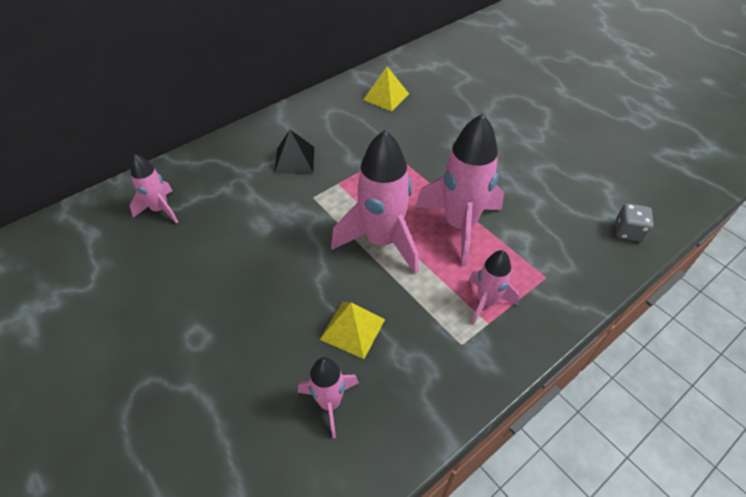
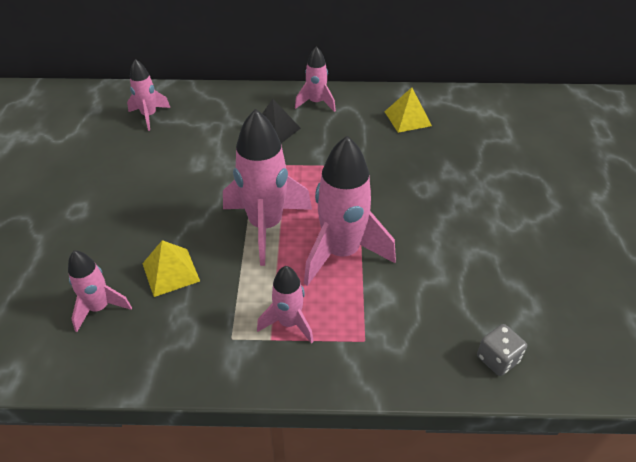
camera: 40 degrees right, 5 degrees down
none -> pink rocket [295,46,336,112]

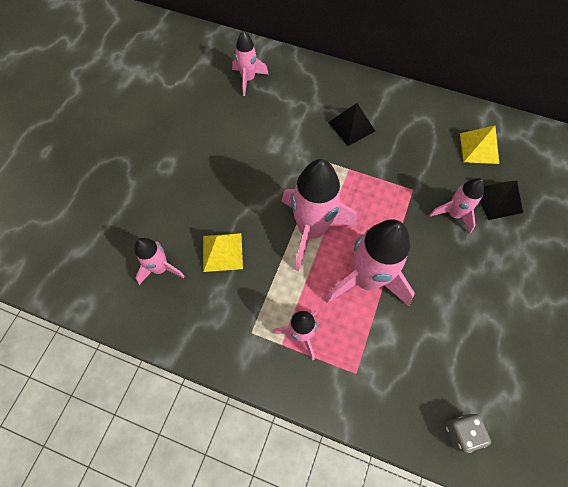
camera: 20 degrees right, 20 degrees up
pink rocket [295,46,336,112] -> pink rocket moved to [429,178,485,233]
none -> black pyramid [480,181,523,220]

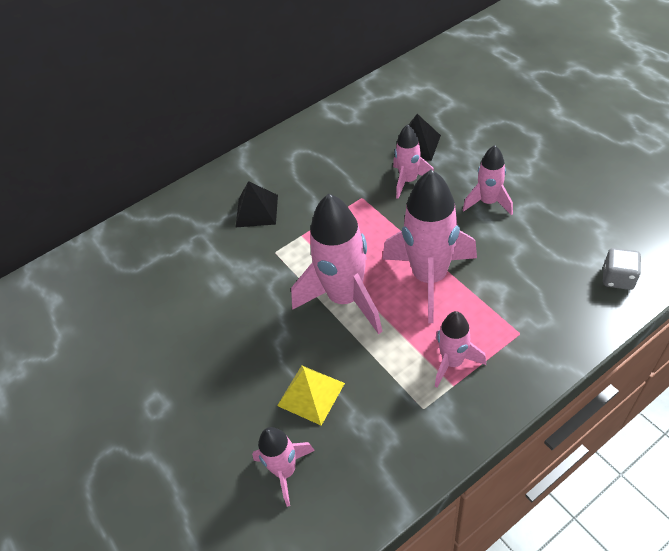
camera: 50 degrees left, 15 degrees down
pink rocket [232,31,269,96] -> pink rocket moved to [463,145,513,215]
yellow pyramid [460,126,499,164] -> none

